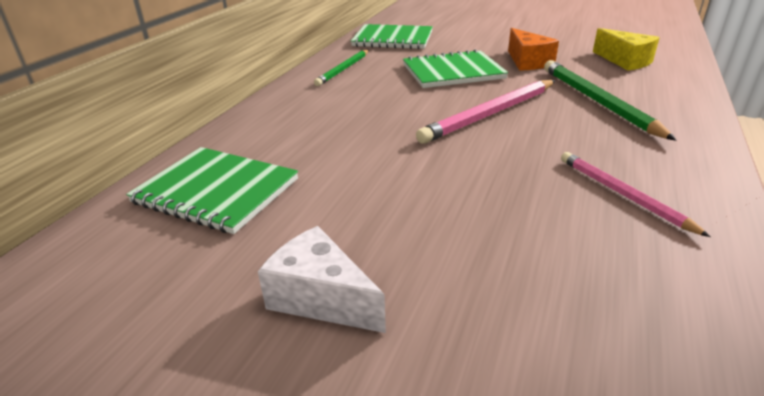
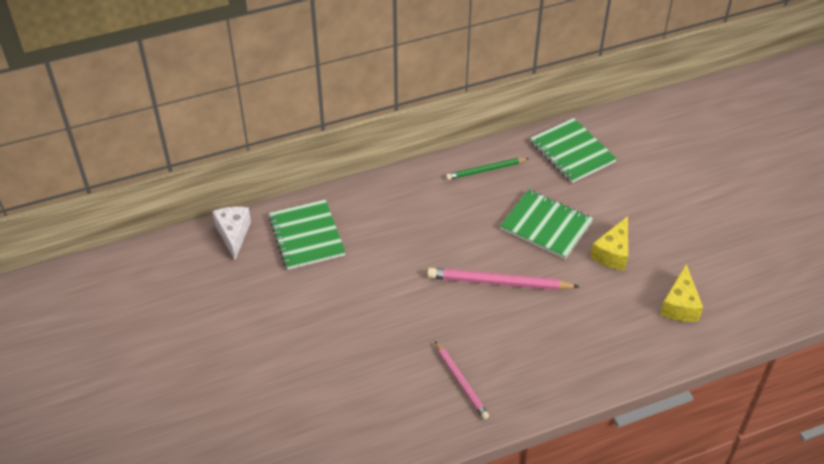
camera: 45 degrees right, 15 degrees up
white cheese [258,226,386,333] -> white cheese moved to [212,207,251,260]
orange cheese [508,28,559,71] -> yellow cheese [590,216,628,270]
green pencil [544,60,677,141] -> none
pink pencil [561,152,710,237] -> pink pencil turned 135 degrees clockwise [435,341,489,420]

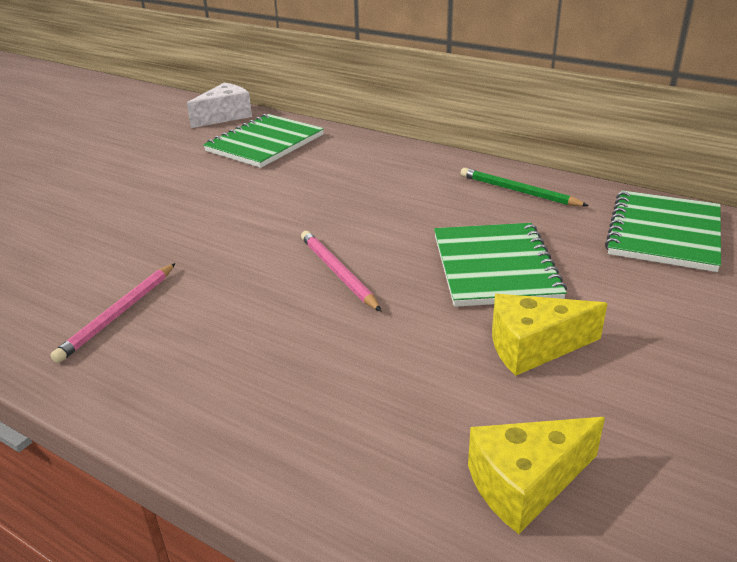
camera: 55 degrees right, 15 degrees down
pink pencil [427,268,580,290] -> pink pencil [301,231,382,312], size x0.63

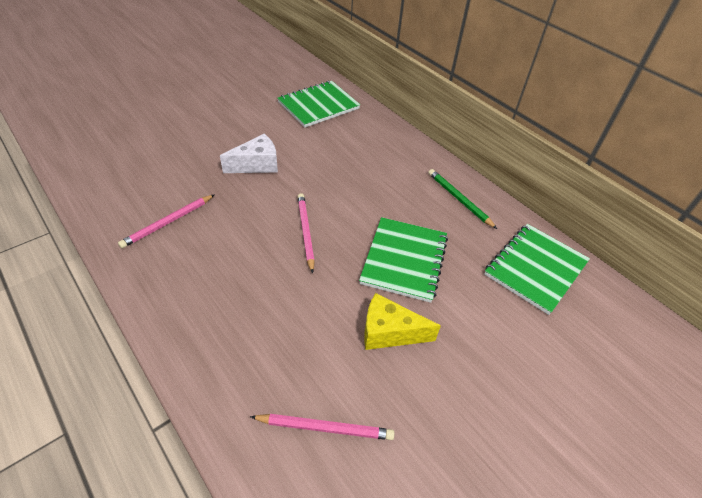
camera: 15 degrees right, 15 degrees up
white cheese [187,83,252,128] -> white cheese moved to [220,134,278,173]
yellow cheese [468,417,605,534] -> pink pencil [250,414,395,440]

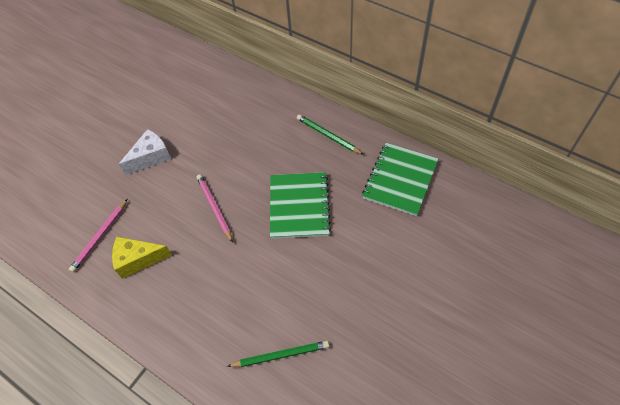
camera: 10 degrees left, 10 degrees up
pink pencil [250,414,395,440] -> green pencil [227,341,329,367]
green notebook [277,81,360,128] -> none
yellow cheese [364,293,441,350] -> yellow cheese moved to [112,236,172,279]

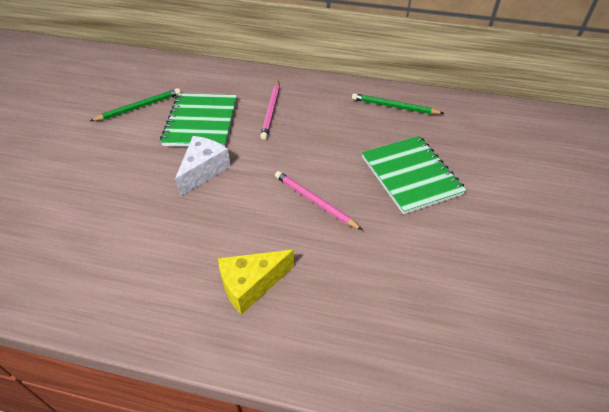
camera: 25 degrees left, 10 degrees down
pink pencil [69,199,127,272] -> pink pencil moved to [260,80,280,140]
green pencil [227,341,329,367] -> green pencil moved to [90,88,181,121]
green notebook [362,143,438,216] -> green notebook moved to [160,93,237,147]

